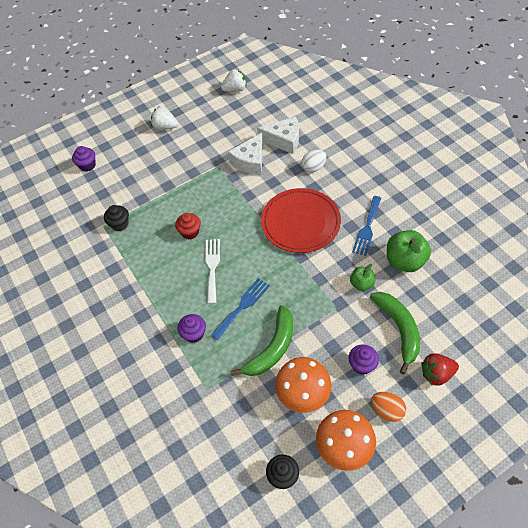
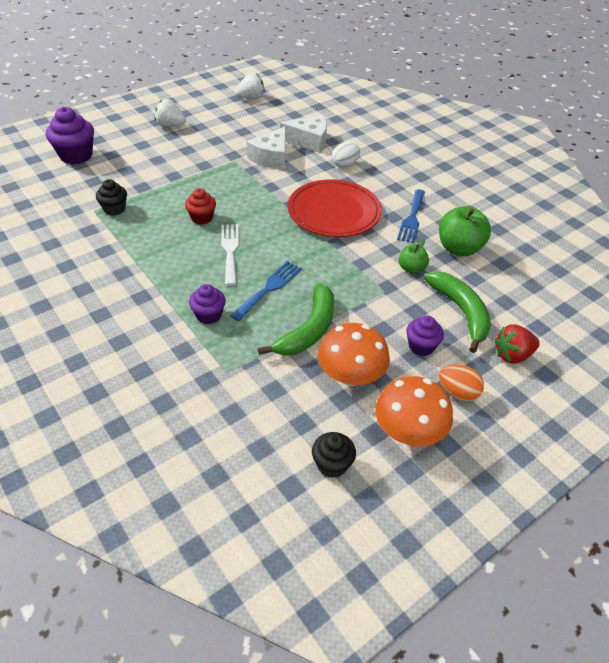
camera: 10 degrees left, 10 degrees down
purple cupcake [72,146,96,172] -> purple cupcake [46,107,94,164], size x1.65

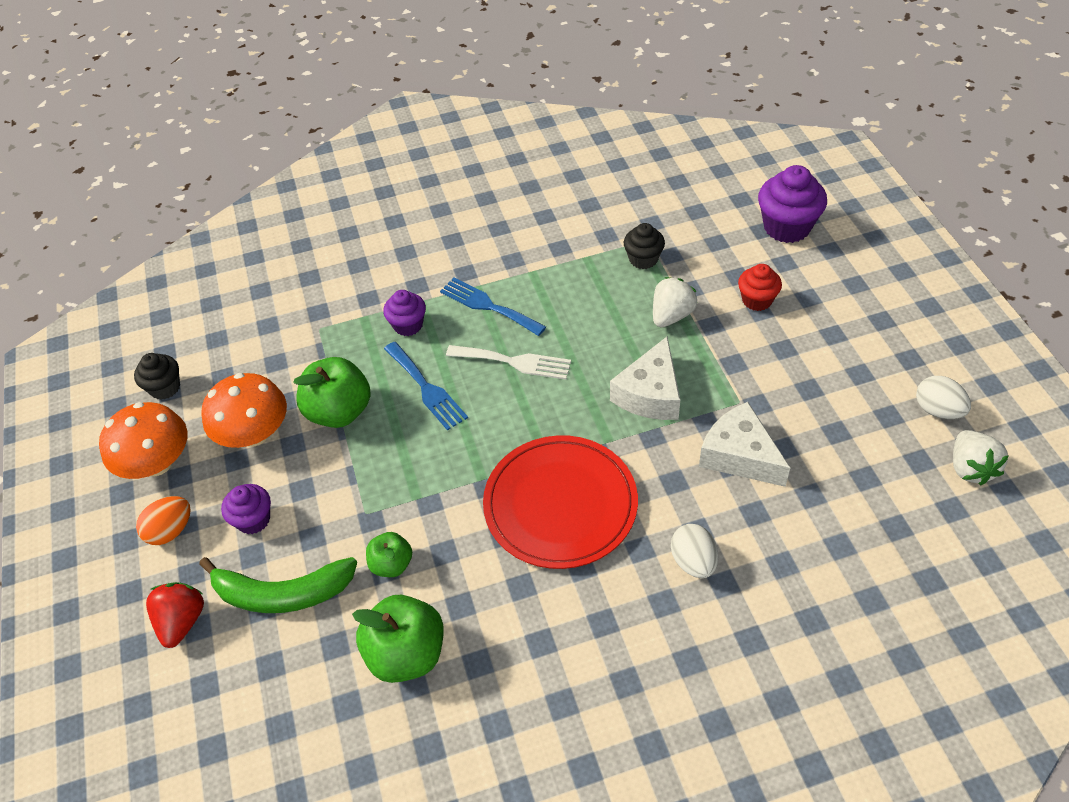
camera: 115 degrees right, 5 degrees up
white strawberry [155,99,186,127] -> white strawberry moved to [653,277,697,327]
red cupcake [185,188,216,225] -> red cupcake moved to [738,264,782,311]
green banana [258,283,334,355] -> green apple [293,357,371,428]
white cheese [280,115,327,153] -> white cheese moved to [610,337,680,420]
blue fork [397,189,425,243] -> blue fork moved to [440,278,546,336]
none -> white egg [916,376,971,419]

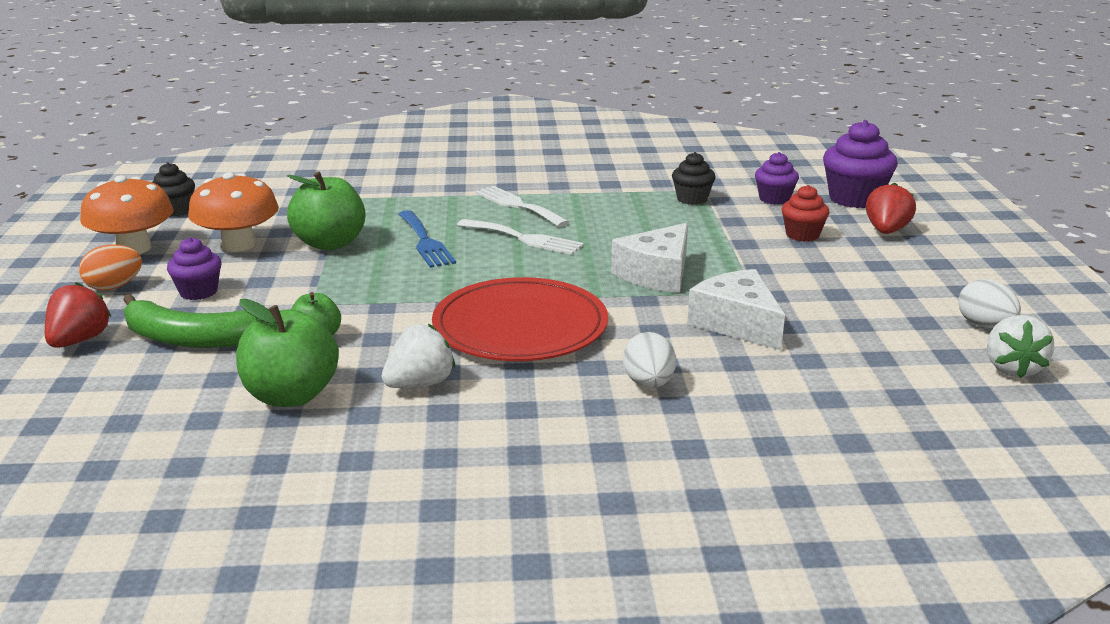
camera: 10 degrees right, 25 degrees down
purple cupcake [383,290,426,336] -> purple cupcake moved to [755,152,799,205]
blue fork [440,278,546,336] -> white fork [475,186,569,227]
white strawberry [653,277,697,327] -> white strawberry moved to [382,324,455,388]
none -> red strawberry [866,182,916,234]

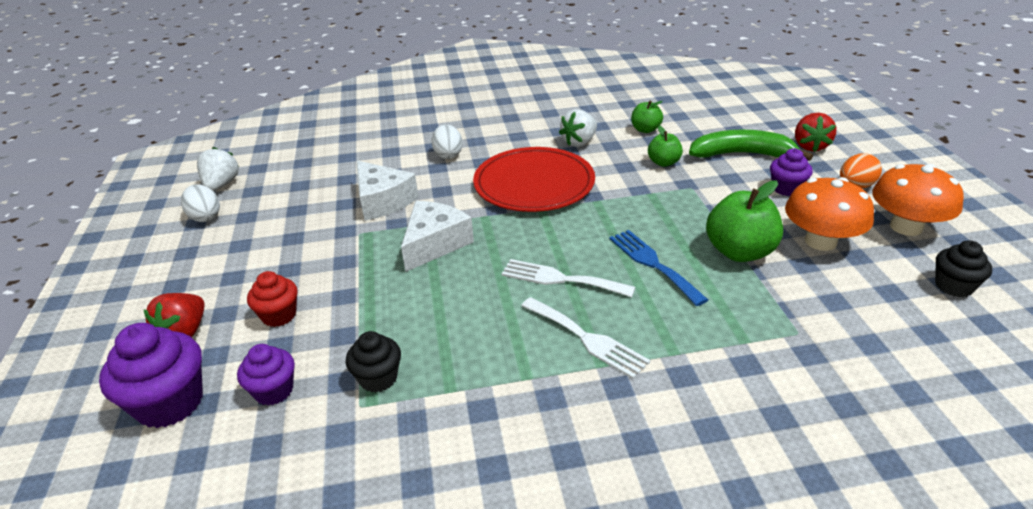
camera: 175 degrees right, 10 degrees up
green apple [236,299,339,407] -> green apple [631,101,663,133], size x0.57

